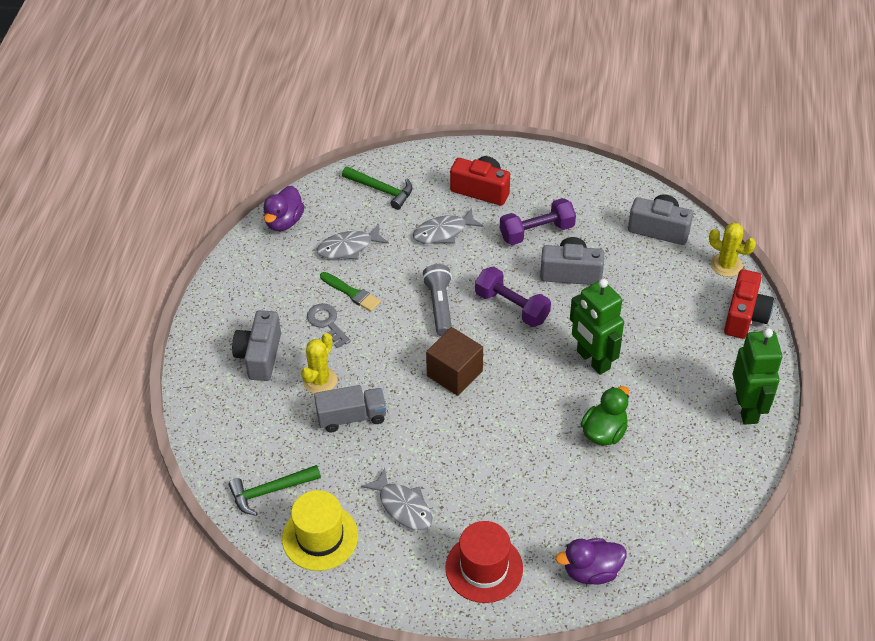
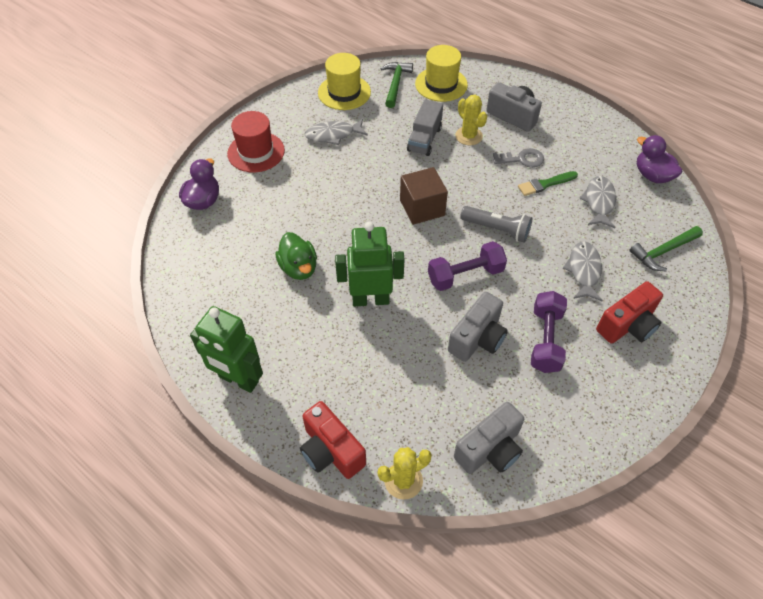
camera: 120 degrees right, 5 degrees up
none -> yellow hat [415,45,468,102]

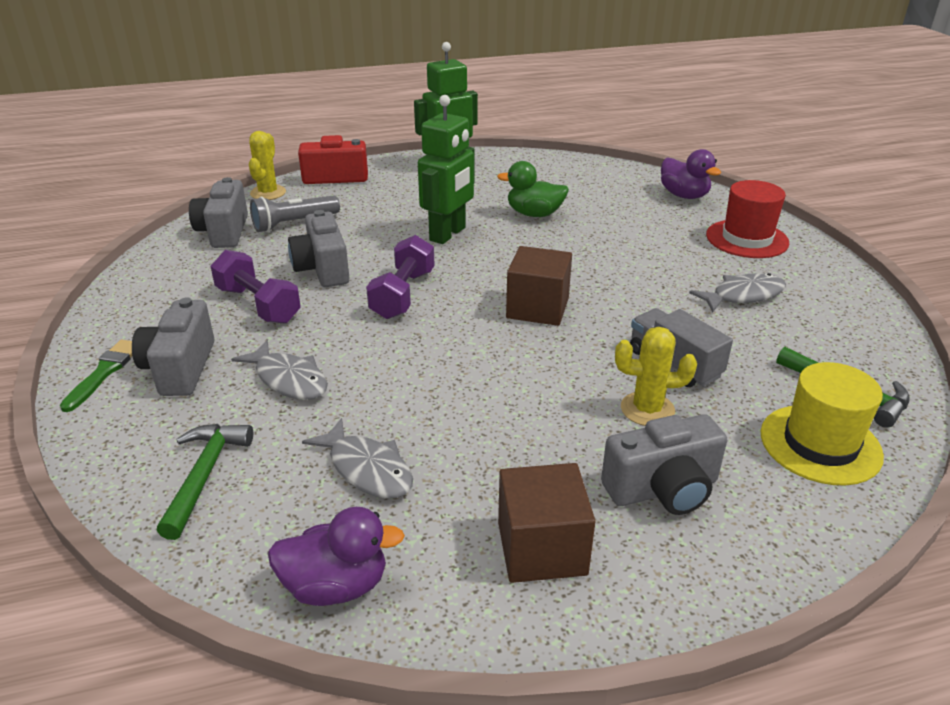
camera: 125 degrees right, 20 degrees down
grey fish [305,118,368,145] -> grey fish turned 45 degrees clockwise [689,273,786,312]
yellow hat [318,53,371,110] -> none
grey flashlight [460,206,532,243] -> grey flashlight moved to [250,196,340,232]
grey key [493,148,544,168] -> none
green brush [518,171,578,196] -> green brush moved to [60,339,132,412]
red camera [596,281,663,343] -> grey camera [132,297,214,396]
none -> brown cube [498,463,595,583]

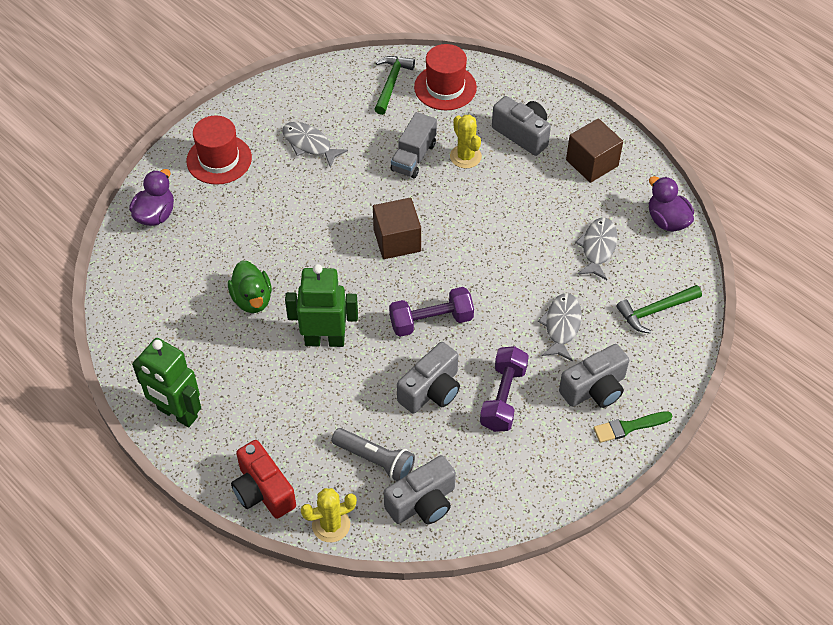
camera: 120 degrees left, 20 degrees up
yellow hat [761,362,884,486] -> red hat [414,44,477,110]

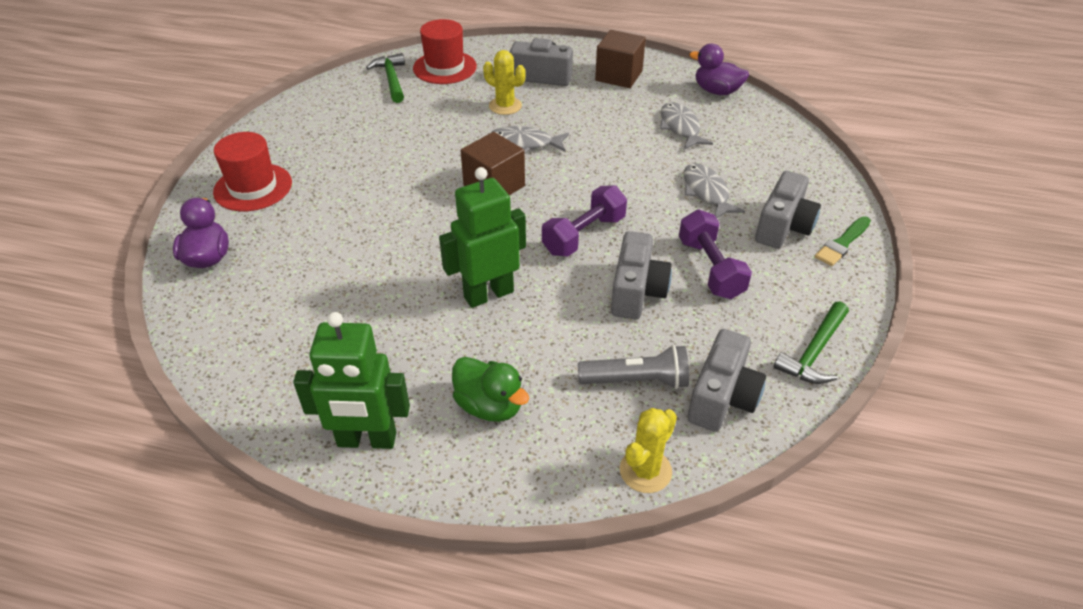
camera: 30 degrees left, 10 degrees down
green duck [228,260,272,313] -> green duck moved to [452,357,529,422]
red camera [231,440,296,519] -> none
grey fish [282,122,348,167] -> grey fish moved to [491,126,569,153]
grey truck [391,112,437,179] -> none
green hammer [616,285,702,334] -> green hammer moved to [774,302,849,384]

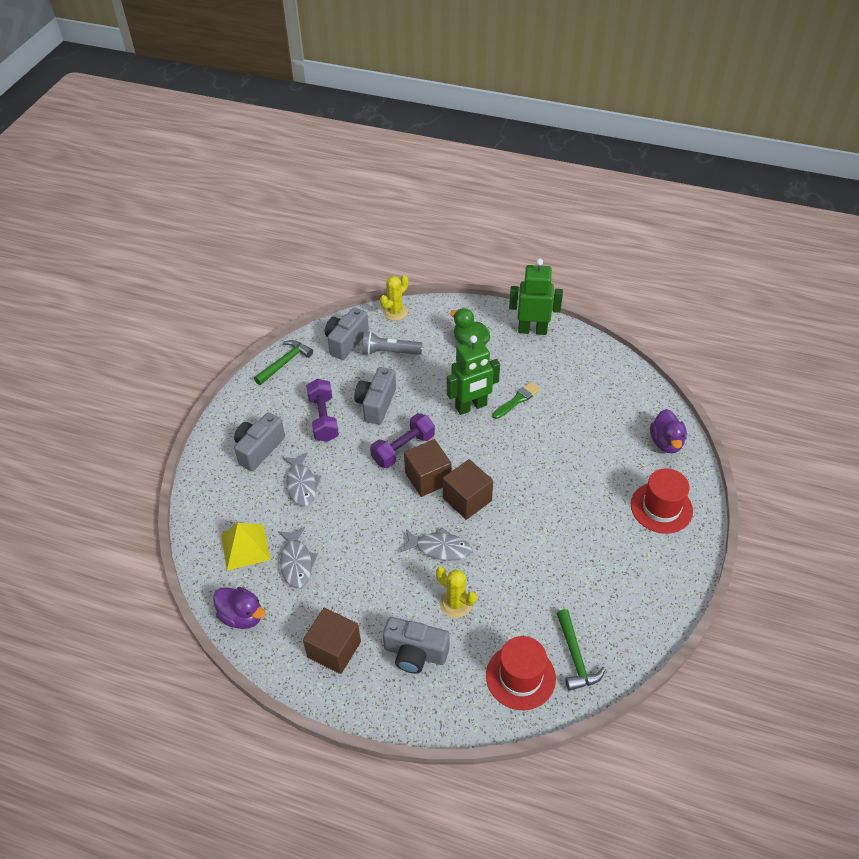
camera: 175 degrees left, 5 degrees up
green brush [815,216,871,266] -> green brush moved to [492,382,540,419]
none -> yellow pyramid [221,523,270,570]
none -> brown cube [404,439,452,497]

